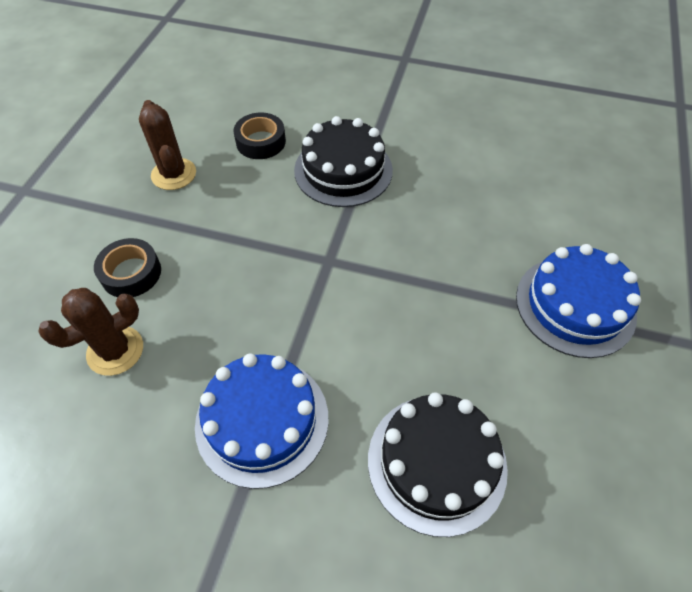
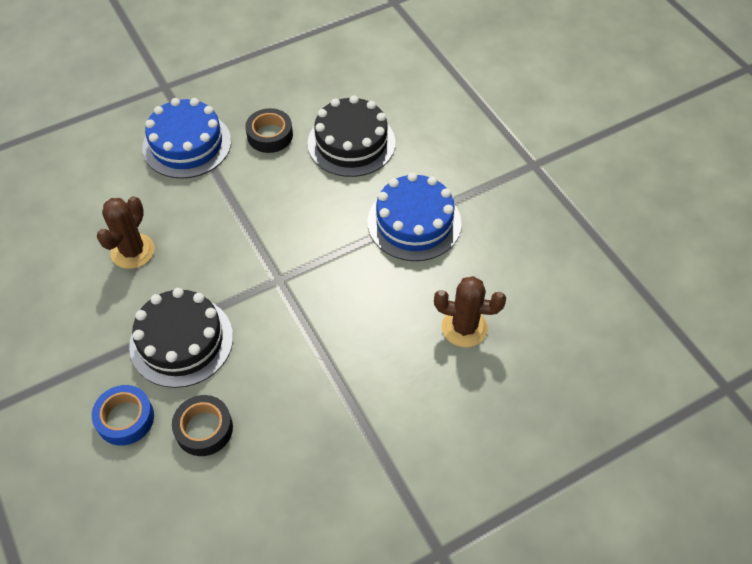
camera: 135 degrees left, 0 degrees up
black tape [94,238,161,297] -> black tape moved to [245,108,293,153]
brown cactus [139,100,196,190] -> brown cactus moved to [97,196,155,269]
none -> blue tape [92,385,154,446]

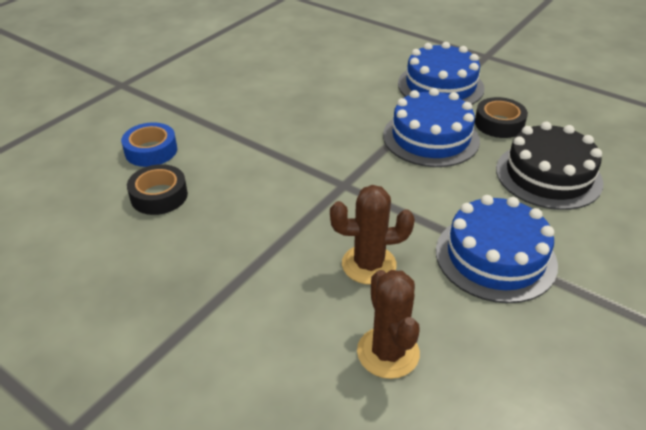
camera: 65 degrees right, 15 degrees down
brown cactus [97,196,155,269] -> brown cactus moved to [330,185,415,285]
black cake [129,288,233,388] -> none
none -> blue cake [383,88,480,167]

